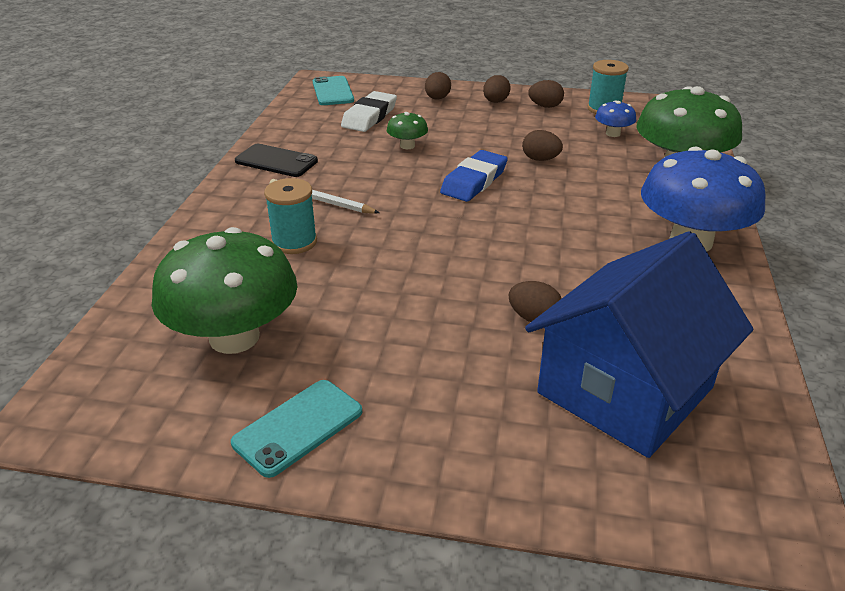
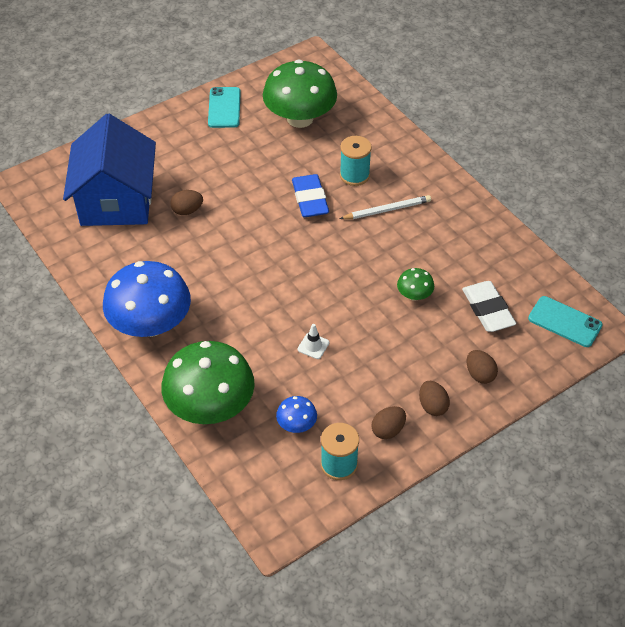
camera: 135 degrees right, 15 degrees up
black phone [235,144,318,177] -> none
blue eraser [440,150,508,202] -> blue eraser moved to [292,174,329,217]
brown egg [522,130,563,161] -> white traffic cone [298,324,329,359]

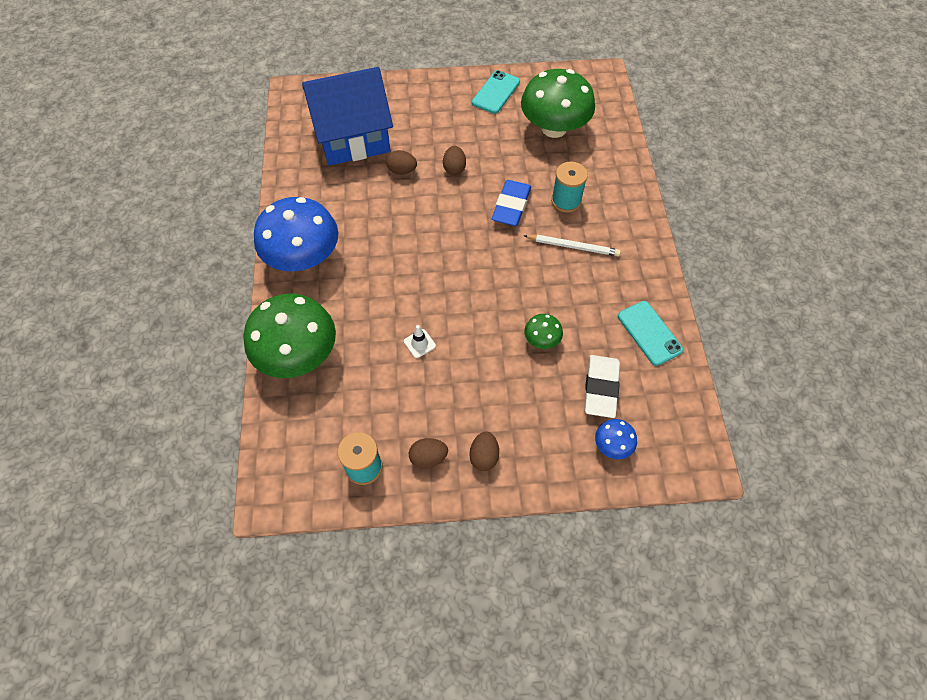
camera: 30 degrees right, 10 degrees up
blue house [63,114,156,226] -> blue house turned 45 degrees clockwise [302,67,393,166]
blue mushroom [276,396,317,433] -> blue mushroom moved to [595,419,637,460]
brown egg [467,350,498,384] -> brown egg moved to [443,146,466,176]
turquoise phone [528,296,603,347] -> turquoise phone moved to [618,301,683,366]

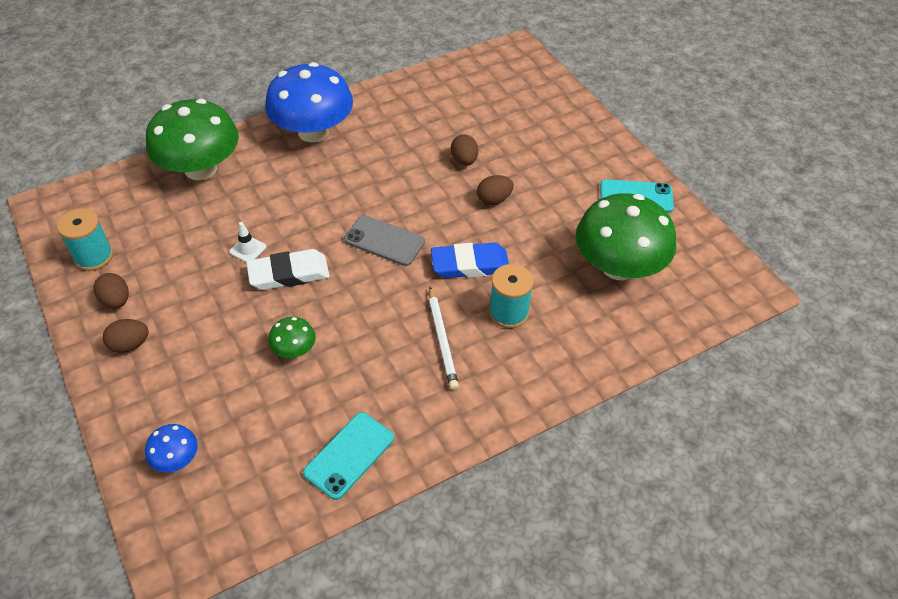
camera: 65 degrees right, 10 degrees down
blue house [302,67,393,166] -> none
white eraser [584,355,620,418] -> white eraser moved to [246,249,330,290]
none -> grey phone [344,215,425,266]

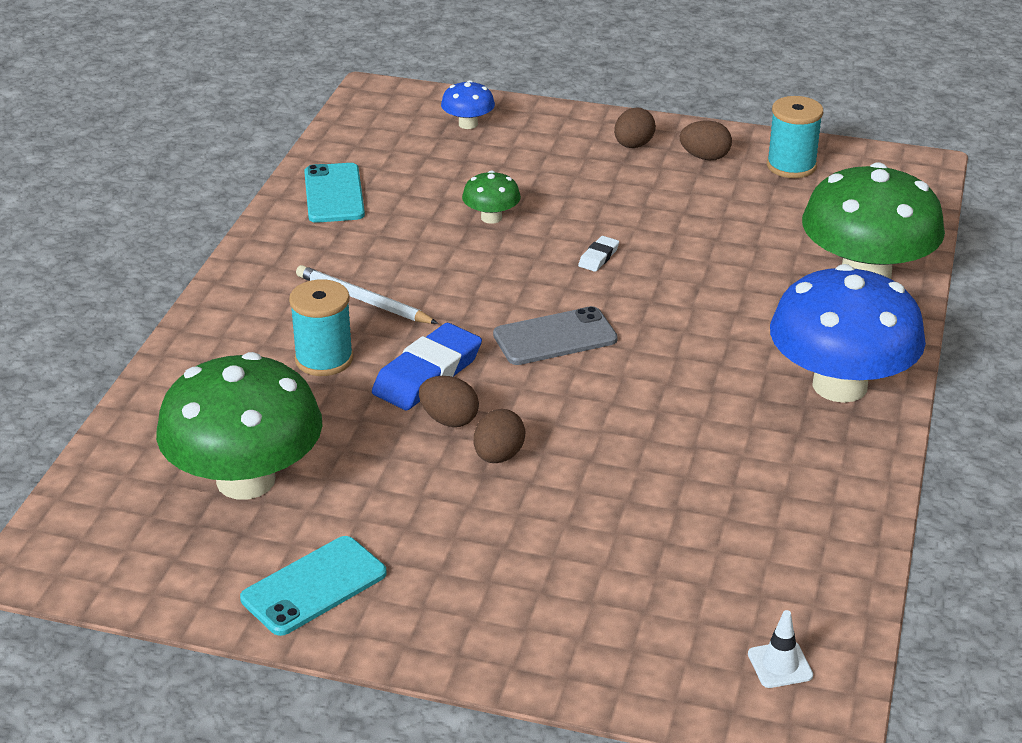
camera: 135 degrees right, 15 degrees down
white traffic cone [229,222,266,262] -> white traffic cone moved to [748,610,813,688]
white eraser [246,249,330,290] -> white eraser [578,236,619,272], size x0.47
brown egg [451,134,478,166] -> brown egg moved to [419,376,479,427]

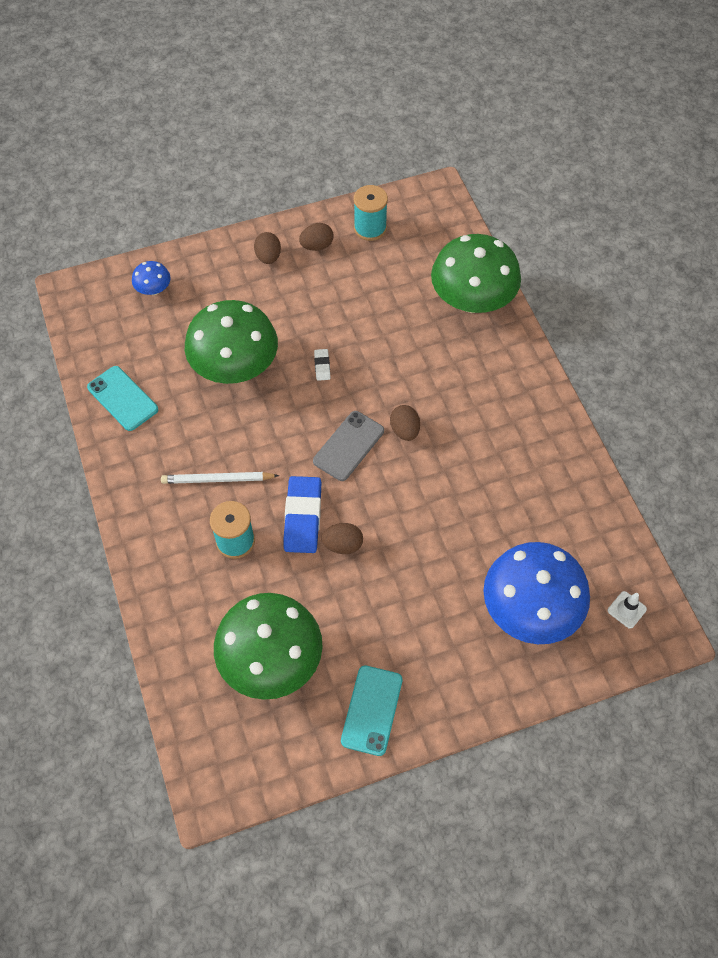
camera: 35 degrees left, 25 degrees up
green mushroom [462,171,521,224] -> green mushroom [185,300,278,384], size x2.27
brown egg [474,409,525,463] -> brown egg moved to [390,405,420,441]
blue mushroom [770,264,926,403] -> blue mushroom moved to [483,542,590,644]

